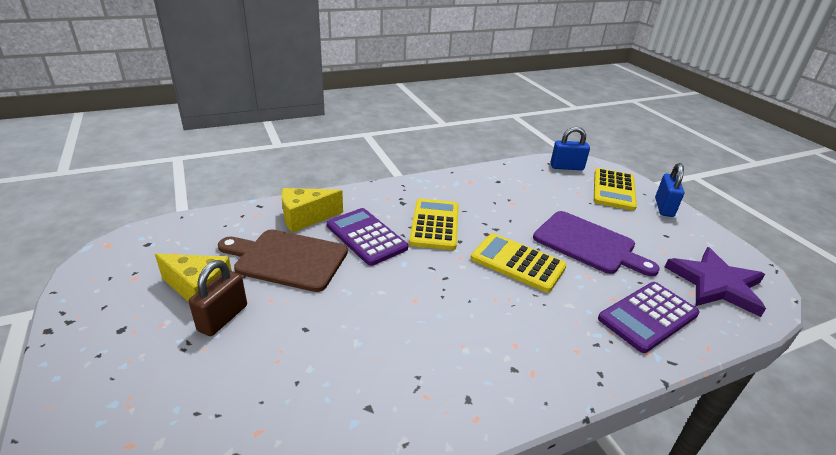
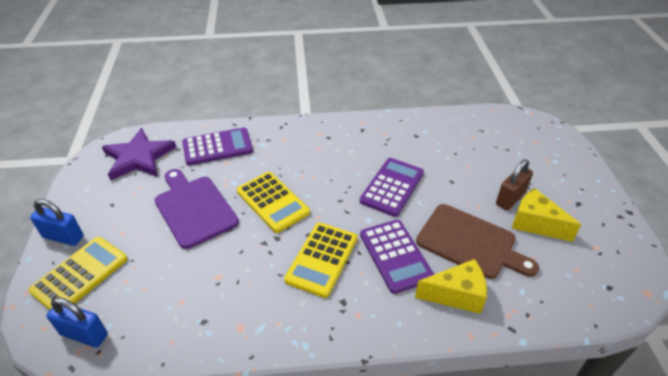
camera: 160 degrees left, 10 degrees up
blue padlock [655,163,684,217] -> blue padlock turned 75 degrees clockwise [30,199,84,246]
none -> purple calculator [360,158,424,217]

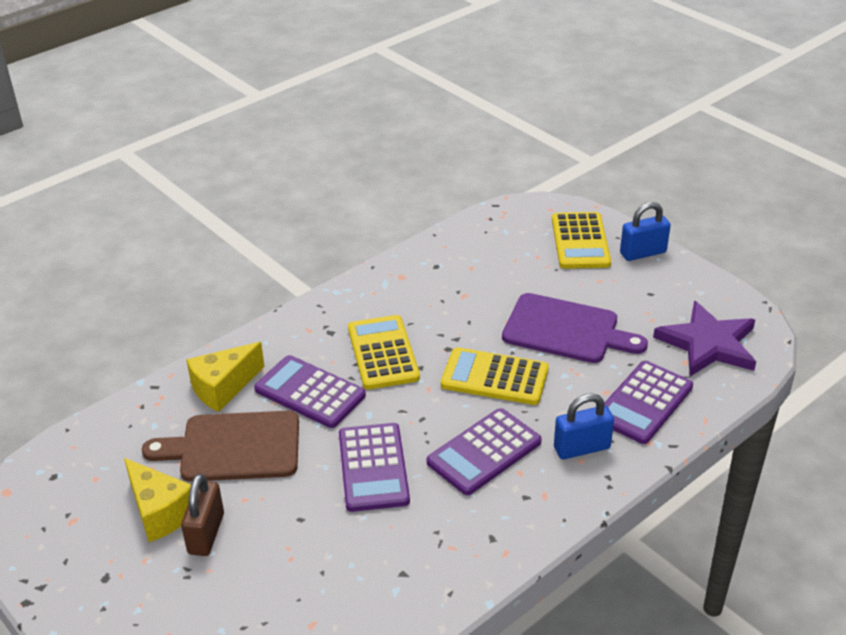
camera: 145 degrees right, 5 degrees down
blue padlock [46,297,108,348] -> blue padlock moved to [554,393,614,459]
yellow cheese [512,188,581,242] -> yellow cheese turned 45 degrees clockwise [124,458,191,542]
none -> purple calculator [427,408,542,495]

